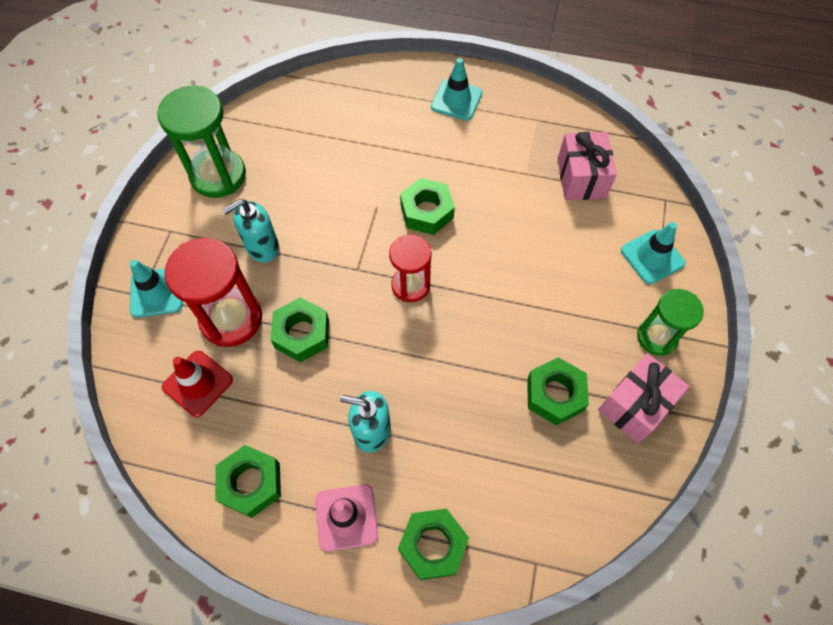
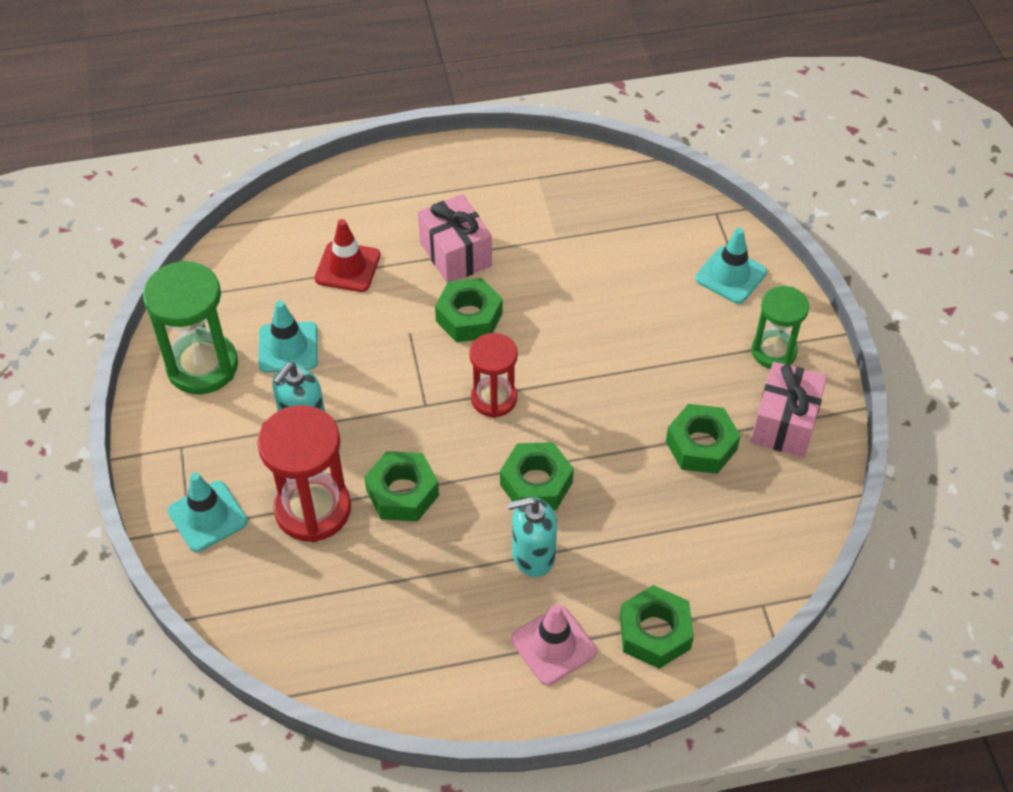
camera: 25 degrees left, 10 degrees down
red traffic cone [162,351,233,417] -> red traffic cone moved to [315,219,381,292]
green nut [215,445,281,518] -> green nut moved to [500,442,574,510]
turquoise traffic cone [431,58,482,121] -> turquoise traffic cone moved to [258,301,318,373]
pink gift [558,132,617,200] -> pink gift moved to [418,194,492,283]

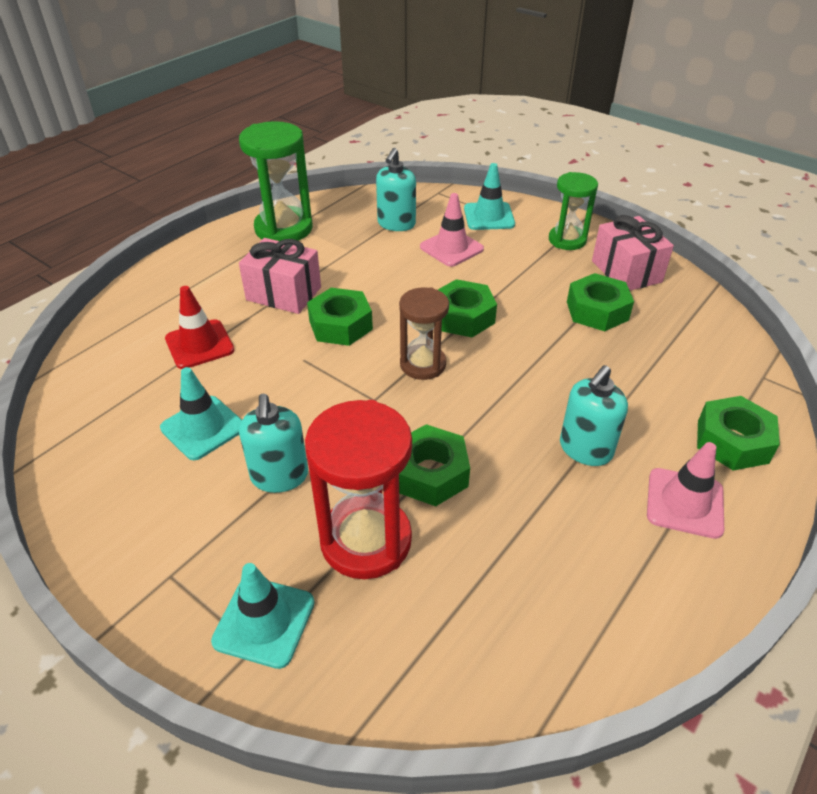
camera: 40 degrees left, 10 degrees down
green hourglass [143,260,238,394] -> green hourglass moved to [239,121,313,241]
red hourglass [469,333,518,418] -> brown hourglass [399,287,449,380]
green nut [500,442,574,510] -> green nut moved to [438,279,497,337]
none -> turquoise soap dispenser [376,148,416,231]
none -> pink traffic cone [420,193,484,267]

